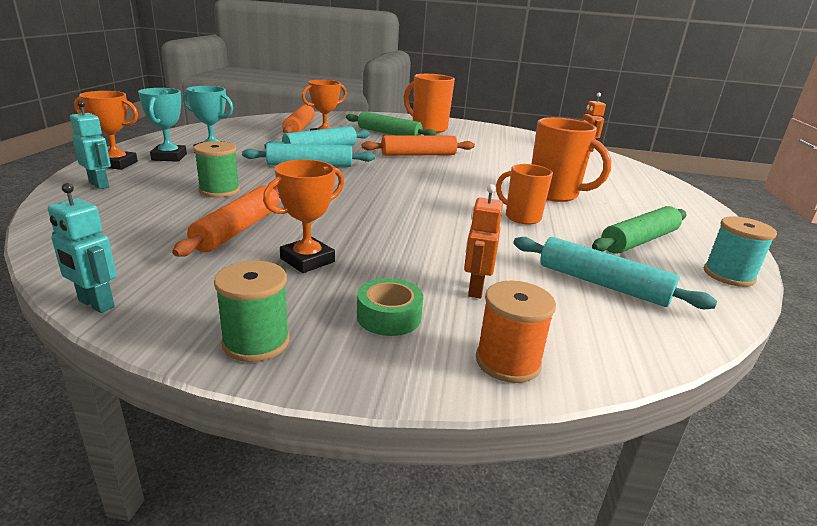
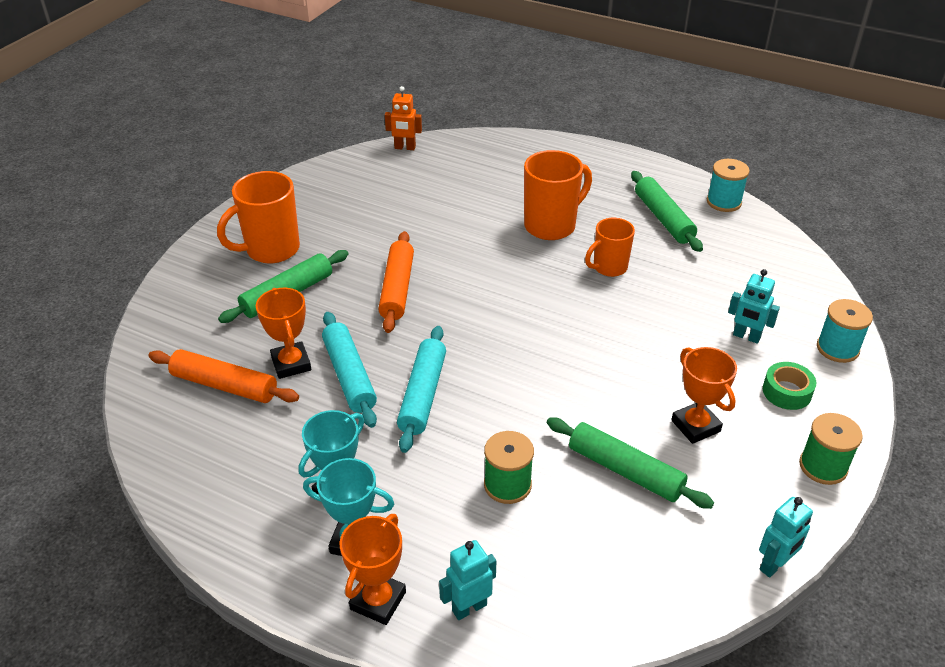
camera: 70 degrees left, 15 degrees up
orange rolling pin [172,185,280,257] -> green rolling pin [547,418,714,509]
orange robot [464,184,503,299] -> turquoise robot [728,269,780,344]
orange spool [476,281,556,383] -> turquoise spool [817,299,873,363]
turquoise rolling pin [513,237,717,309] -> none

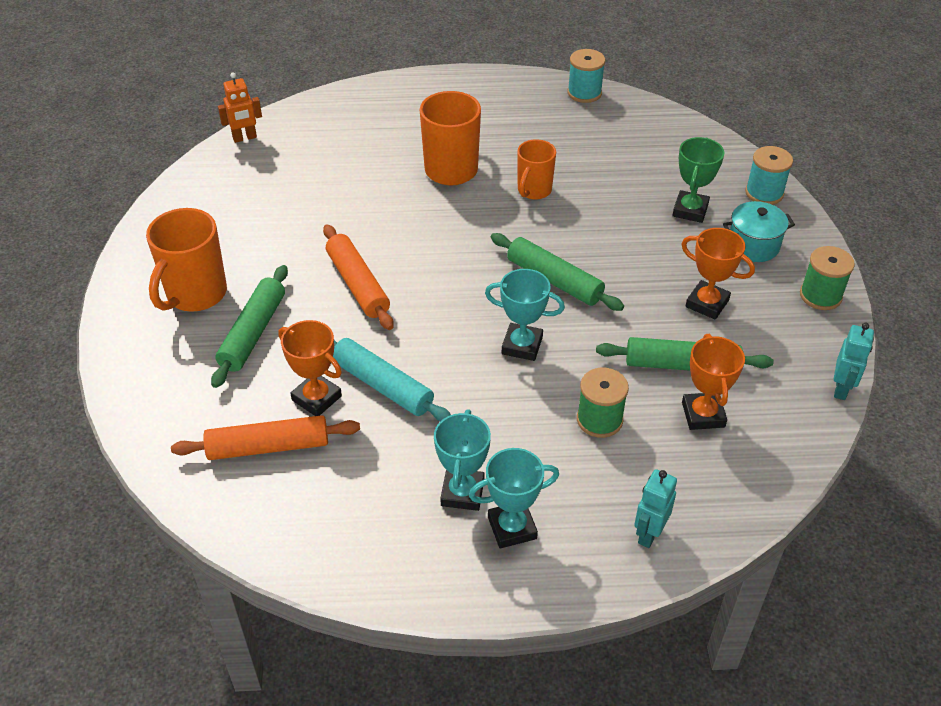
camera: 30 degrees left, 5 degrees up
orange trophy [340,514,406,625] -> orange trophy moved to [682,334,745,430]
turquoise rolling pin [397,326,446,453] -> none
green rolling pin [631,171,703,252] -> green rolling pin moved to [491,233,624,311]
turquoise robot [728,269,780,344] -> green trophy [673,137,724,223]
green tape [763,362,816,410] -> turquoise pot [723,201,795,262]
none -> turquoise trophy [485,269,565,361]

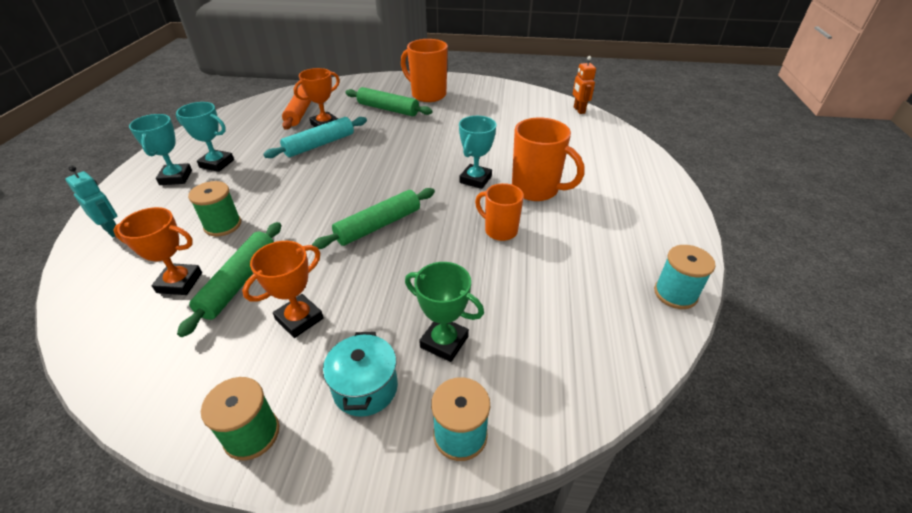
camera: 100 degrees right, 5 degrees down
orange rolling pin [323,224,394,330] -> none
turquoise trophy [485,269,565,361] -> turquoise trophy moved to [459,116,496,189]
turquoise robot [834,323,874,400] -> none

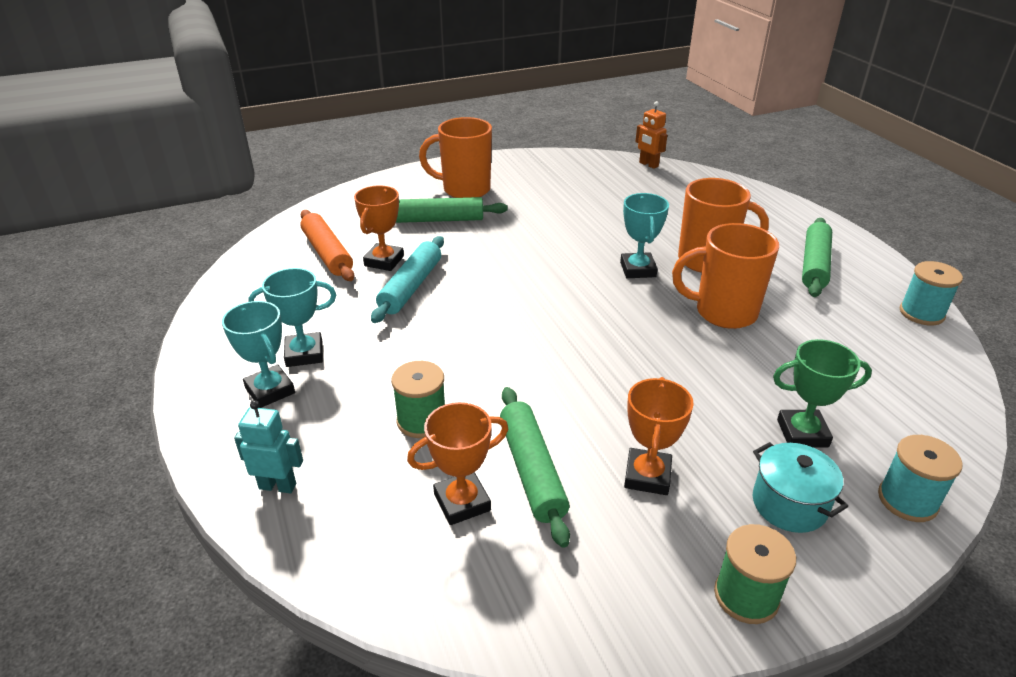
camera: 30 degrees left, 5 degrees down
green rolling pin [312,188,435,249] -> green rolling pin moved to [802,218,832,297]
orange mug [475,183,524,241] -> orange mug [672,223,779,329], size x1.58

